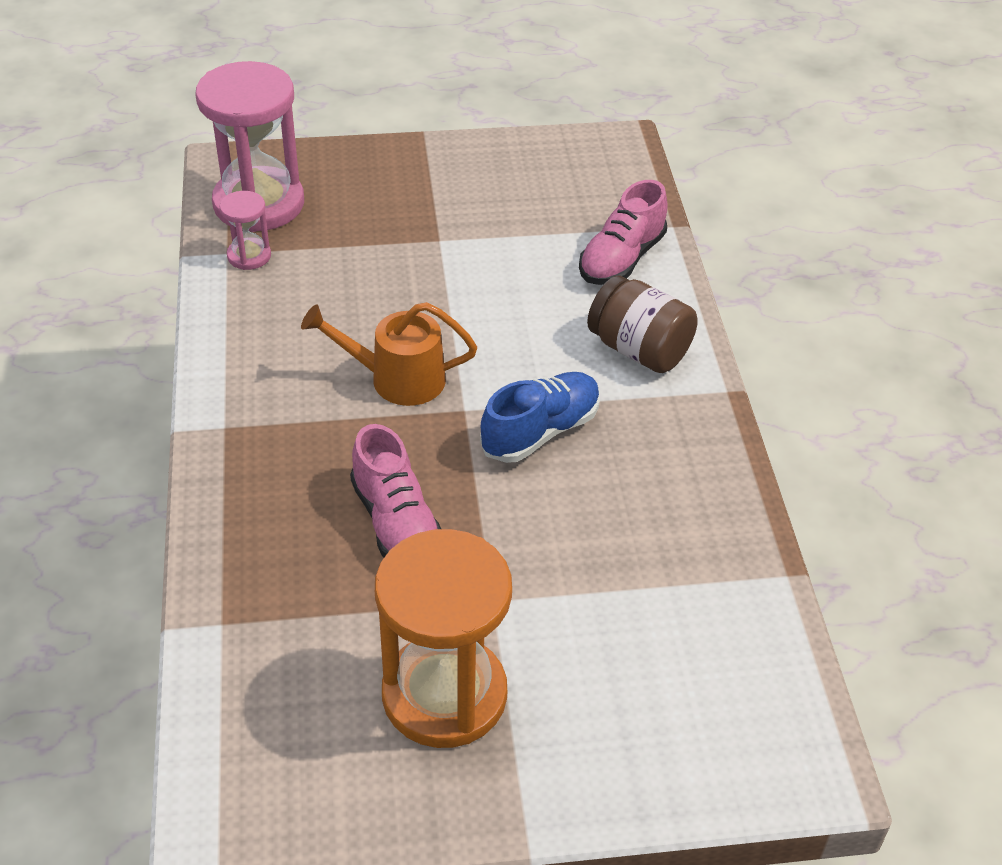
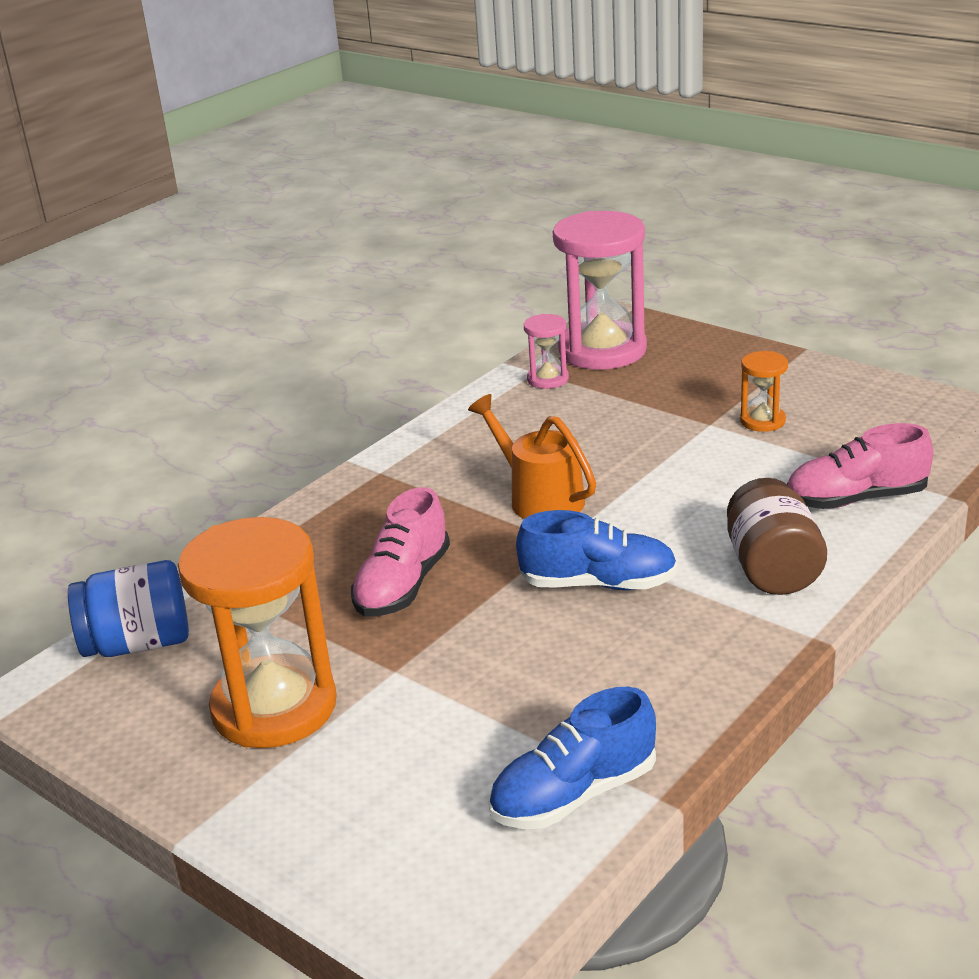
camera: 50 degrees right, 15 degrees down
none -> blue jar [68,560,189,657]
none -> blue shoe [488,687,656,829]
none -> orange hourglass [740,351,788,432]

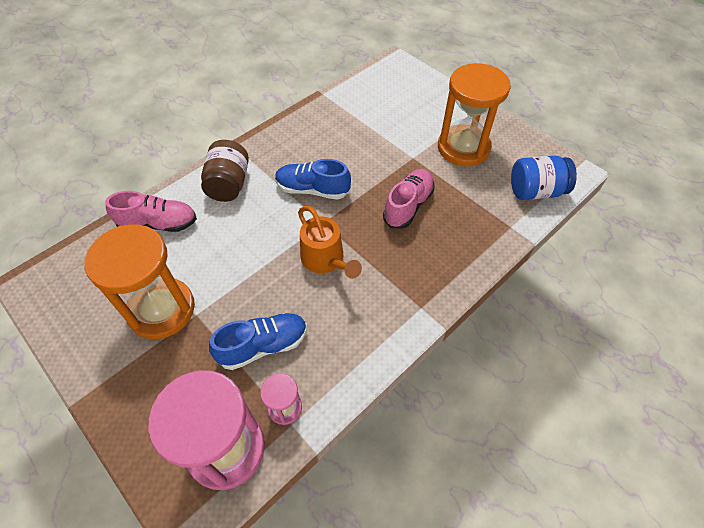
camera: 175 degrees left, 25 degrees up
blue shoe [488,687,656,829] -> blue shoe moved to [209,313,307,370]
orange hourglass [740,351,788,432] -> orange hourglass [84,224,195,339], size x2.16

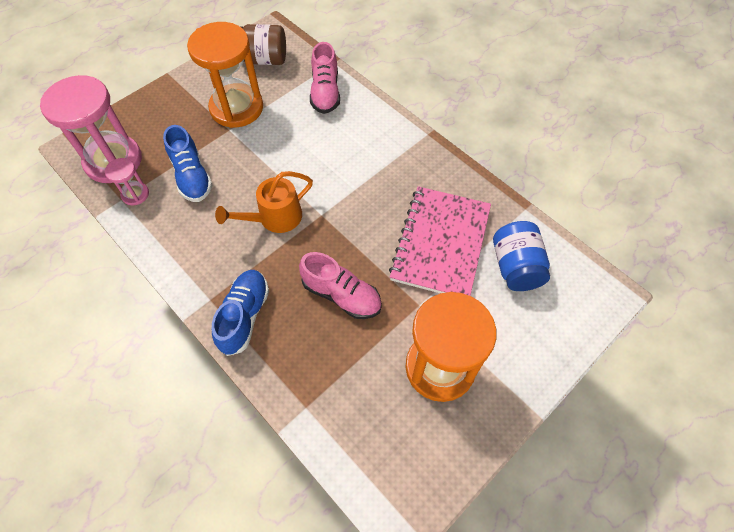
camera: 90 degrees right, 5 degrees up
brown jar [201,140,249,202] -> brown jar moved to [240,24,286,65]
blue shoe [275,159,351,200] -> blue shoe moved to [212,270,269,356]
blue jar [511,156,577,200] -> blue jar moved to [493,221,550,291]
none -> pink notebook [389,186,491,296]

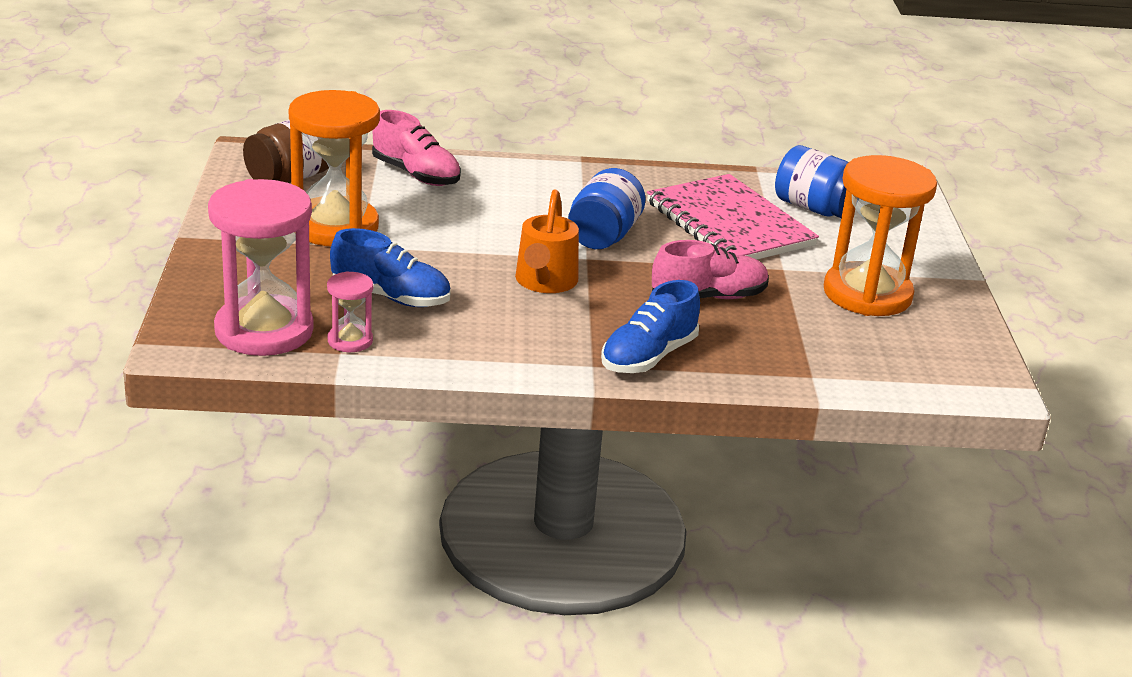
camera: 50 degrees left, 30 degrees down
blue shoe [212,270,269,356] -> blue shoe turned 105 degrees counterclockwise [601,280,700,373]
none -> blue jar [568,168,646,249]

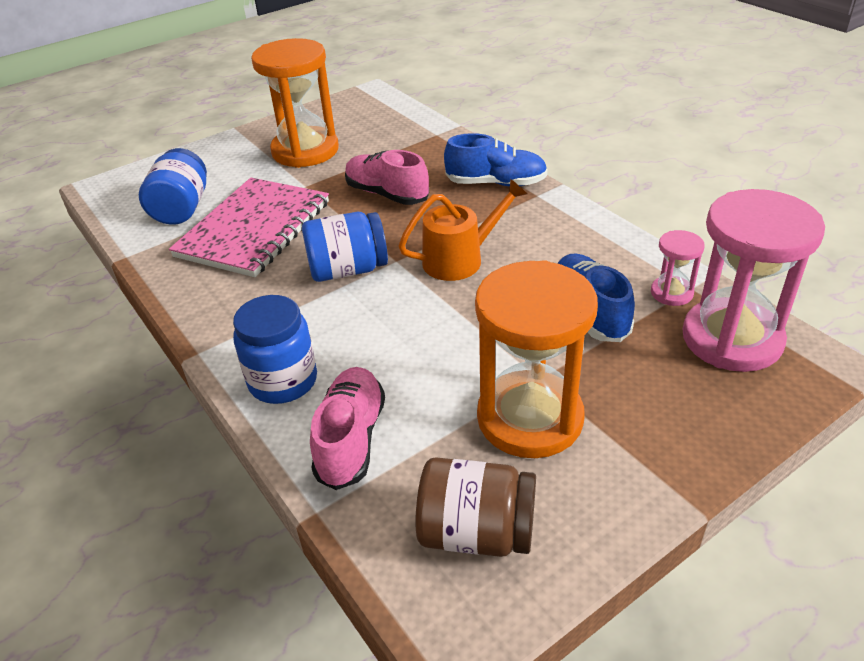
camera: 120 degrees left, 10 degrees up
none -> blue jar [233,295,317,404]

